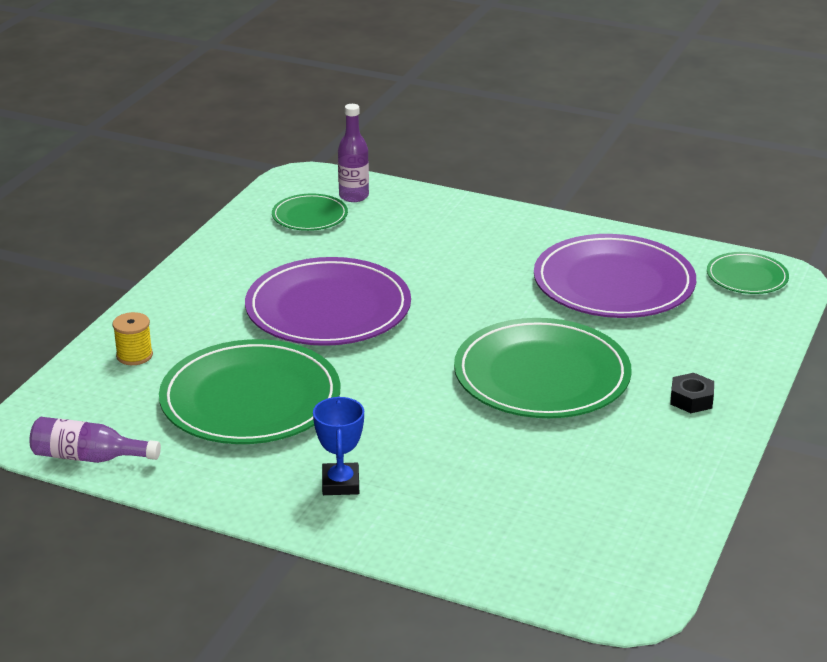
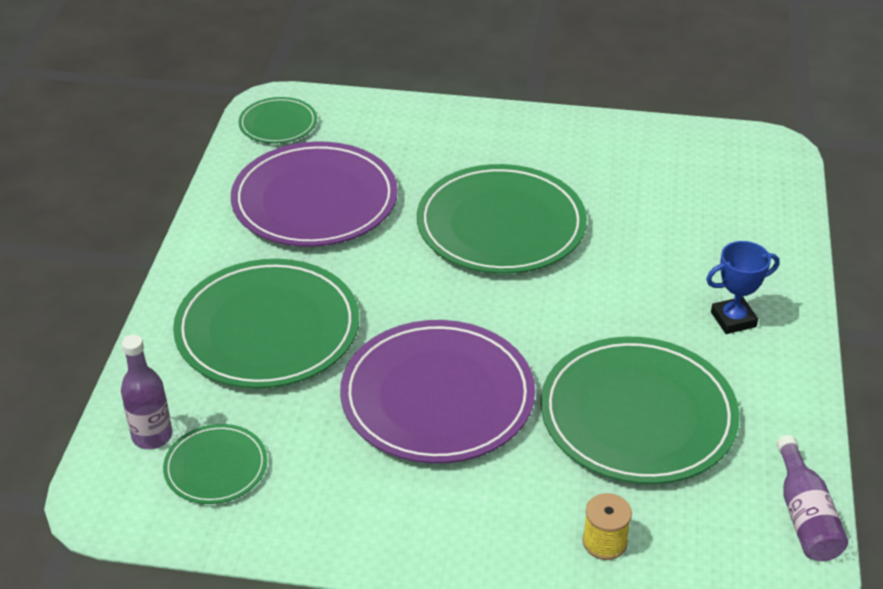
camera: 105 degrees left, 10 degrees up
black nut [670,373,714,413] -> none
none -> green plate [173,259,359,389]

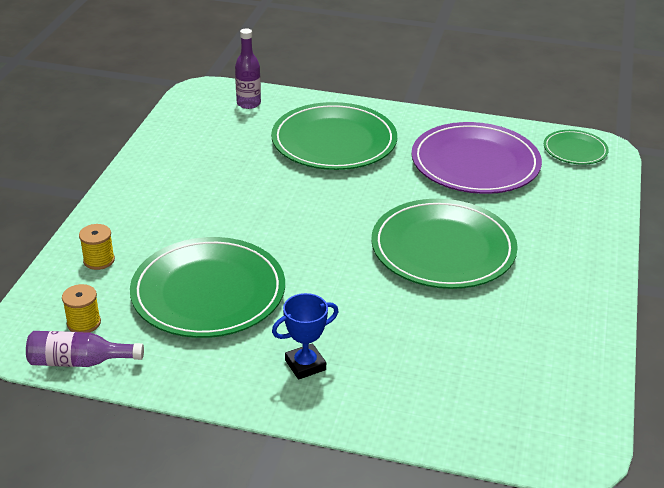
camera: 95 degrees right, 5 degrees down
green plate [163,424,267,504] -> none
purple plate [340,320,535,464] -> none
blue trophy [706,241,780,334] -> blue trophy turned 75 degrees clockwise [272,293,339,380]
none -> yellow spool [62,284,101,333]

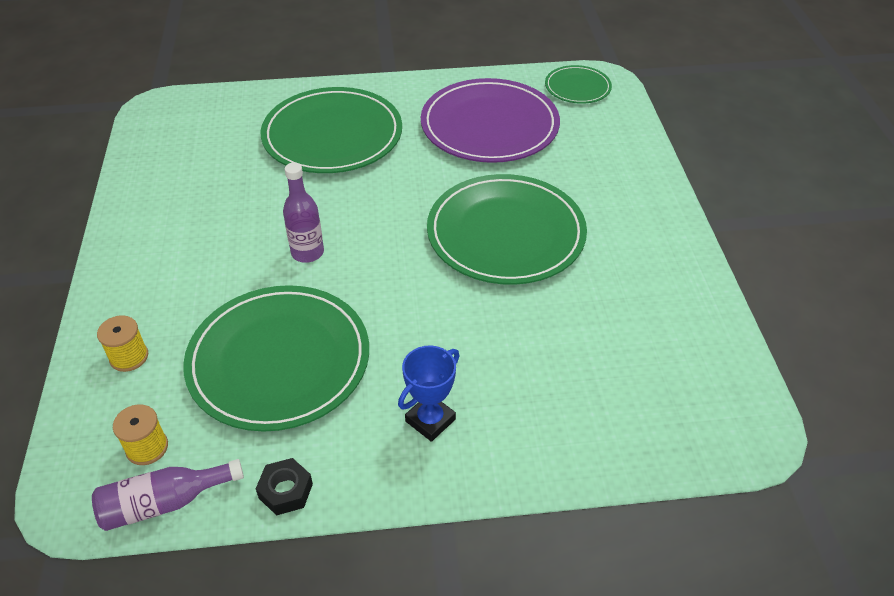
camera: 20 degrees left, 10 degrees up
purple bottle [235,28,261,109] -> purple bottle moved to [283,163,324,263]
none -> black nut [256,458,313,516]

